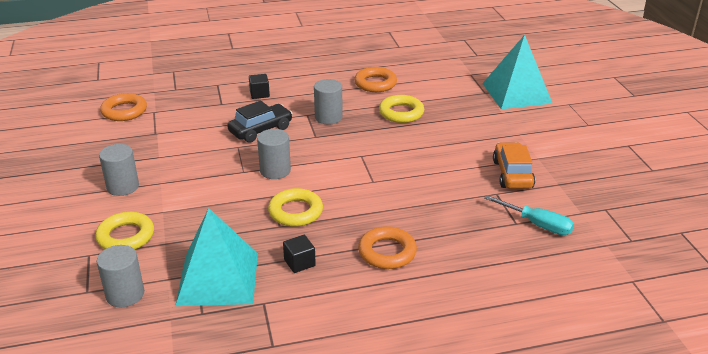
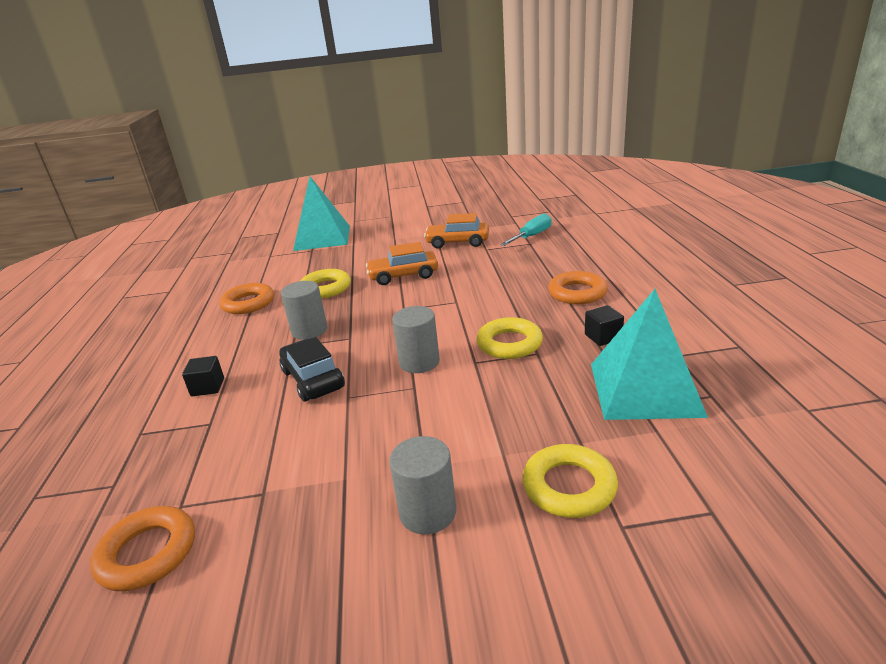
camera: 80 degrees left, 5 degrees down
grey cylinder [97,245,144,307] -> none
none -> orange car [366,242,438,285]

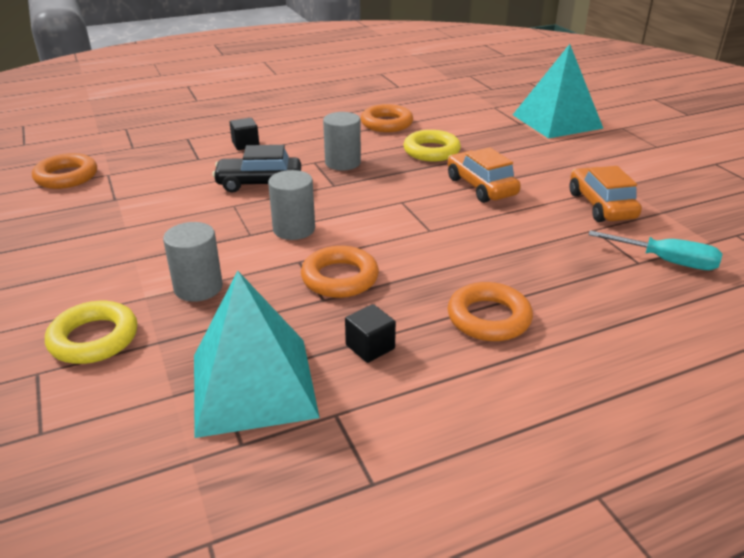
camera: 70 degrees right, 5 degrees up
black car [280,337,345,402] -> black car turned 135 degrees counterclockwise [212,145,301,193]
grey cylinder [389,436,456,534] -> grey cylinder moved to [163,222,223,302]
yellow ring [476,317,543,359] -> orange ring [301,246,379,298]

